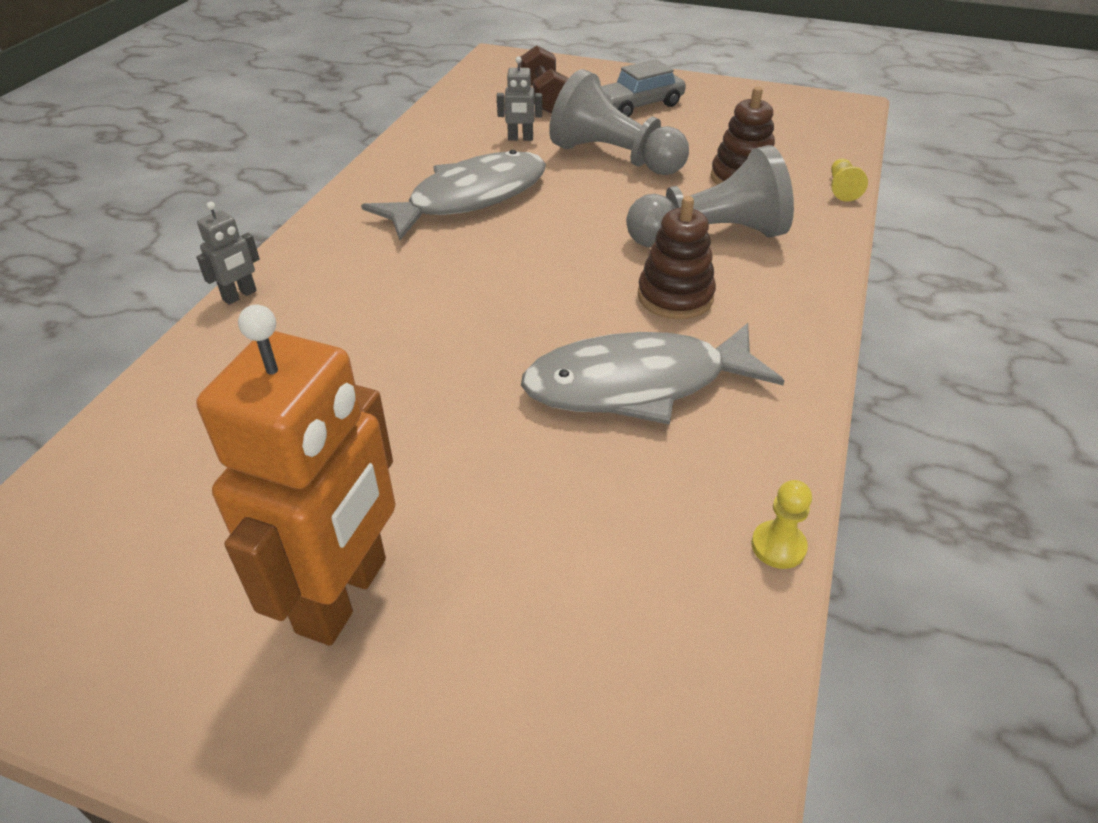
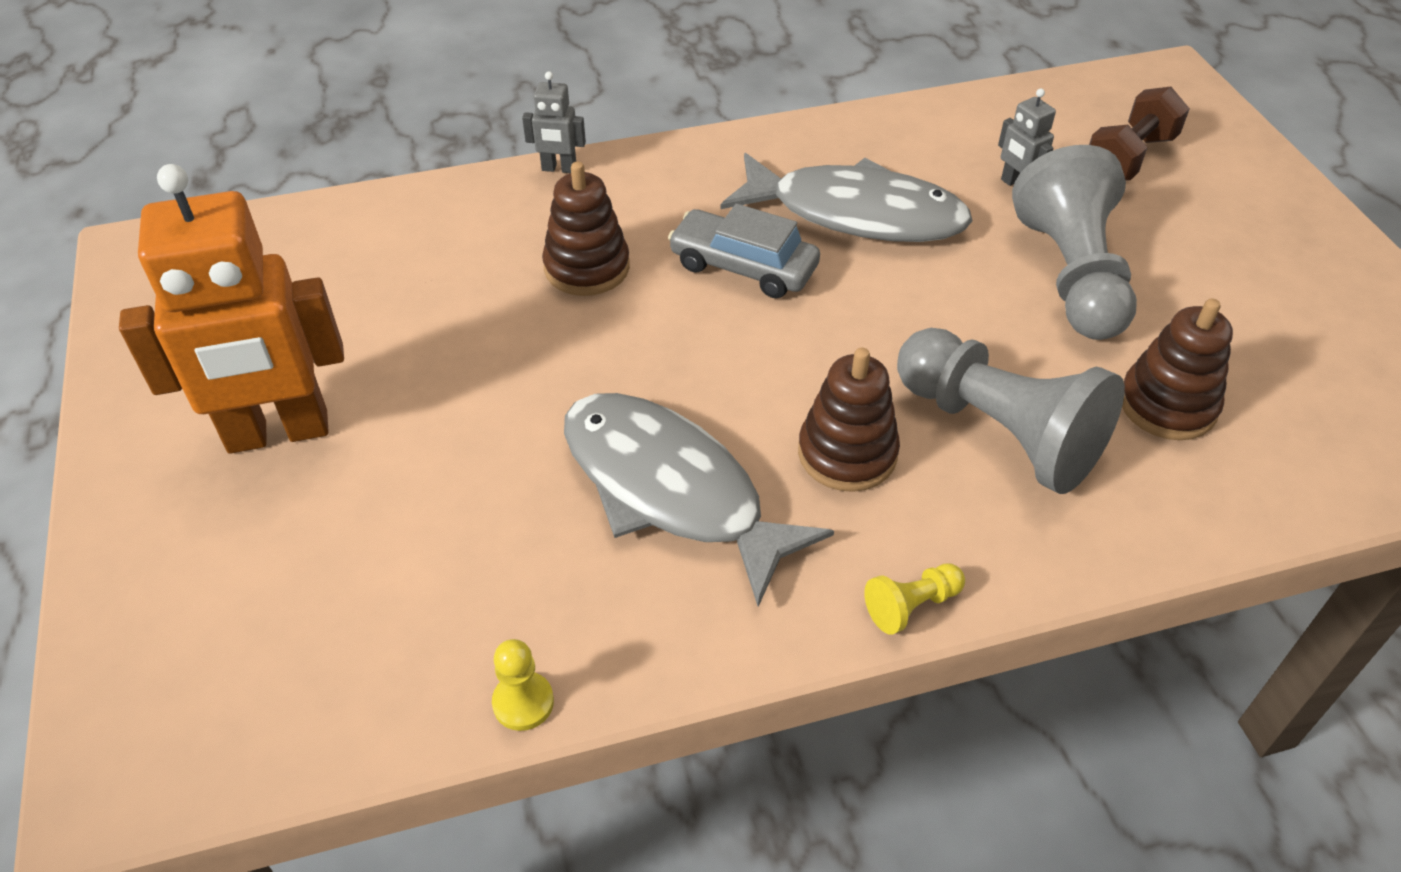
camera: 55 degrees right, 5 degrees up
grey car [601,59,686,117] -> grey car moved to [668,204,820,298]
yellow pawn [831,159,868,202] -> yellow pawn moved to [864,563,965,635]
none -> brown stacking toy [542,162,630,296]

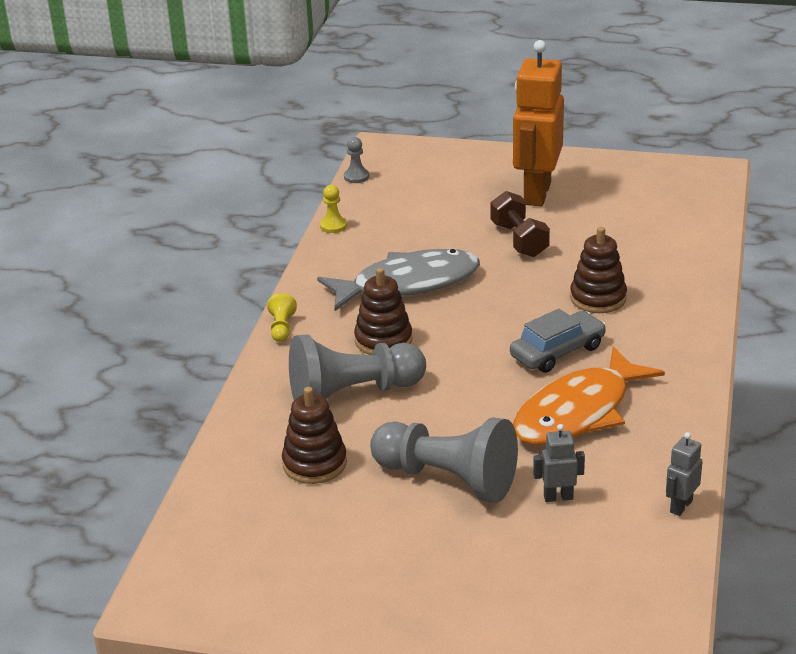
camera: 120 degrees right, 15 degrees down
grey robot [522,71,586,173] -> grey robot moved to [666,432,703,516]
grey fish [720,153,973,242] -> orange fish [513,346,665,445]
brown dumbbell [1089,87,1190,181] -> brown dumbbell moved to [491,191,550,257]
none -> grey pawn [344,137,369,183]

